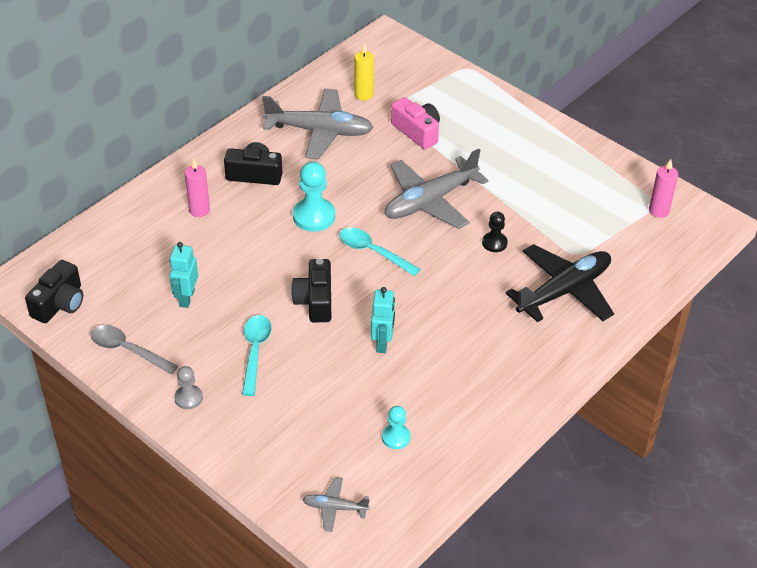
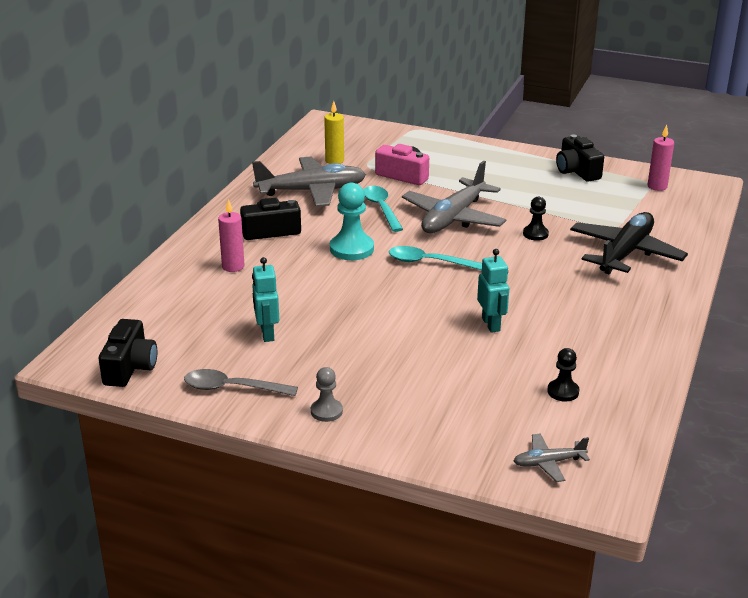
camera: 20 degrees left, 15 degrees down
turquoise spoon [242,315,272,396] -> turquoise spoon moved to [364,186,403,232]
black camera [291,259,331,322] -> black camera moved to [556,134,604,182]
turquoise pawn [382,406,411,449] -> black pawn [547,348,579,402]

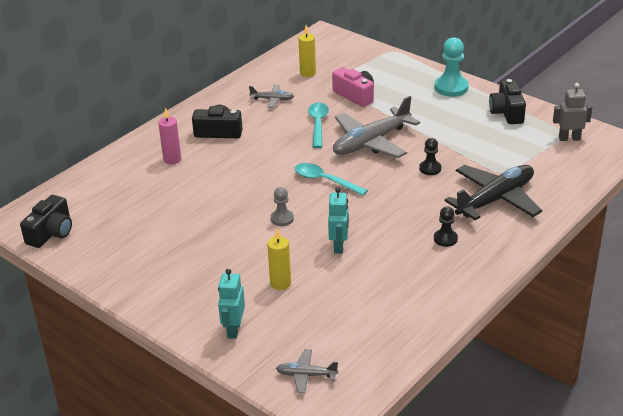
camera: 20 degrees right, 5 degrees up
grey spoon [184,369,298,396] -> none
grey plane [252,157,366,207] -> grey plane [249,85,294,108], size x0.47
turquoise robot [252,257,279,342] -> turquoise robot moved to [218,269,245,339]
grey pawn [311,367,343,422] -> grey pawn moved to [271,187,294,226]
turquoise pawn [330,182,374,260] -> turquoise pawn moved to [434,37,469,97]
black pawn [547,348,579,402] -> black pawn moved to [434,206,458,247]
pink candle [647,125,674,191] -> grey robot [553,83,592,141]
none -> yellow candle [267,228,291,290]

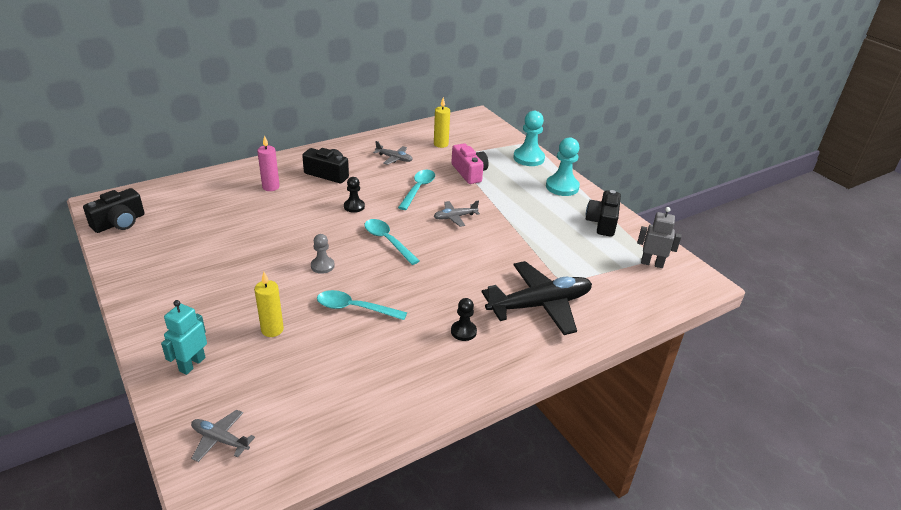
camera: 15 degrees right, 0 degrees up
turquoise robot [328,187,349,254] -> turquoise spoon [317,290,407,320]
grey plane [333,96,420,158] -> grey plane [434,200,480,227], size x0.47
black pawn [419,138,441,175] -> black pawn moved to [344,177,365,213]
none -> turquoise pawn [513,111,545,166]

